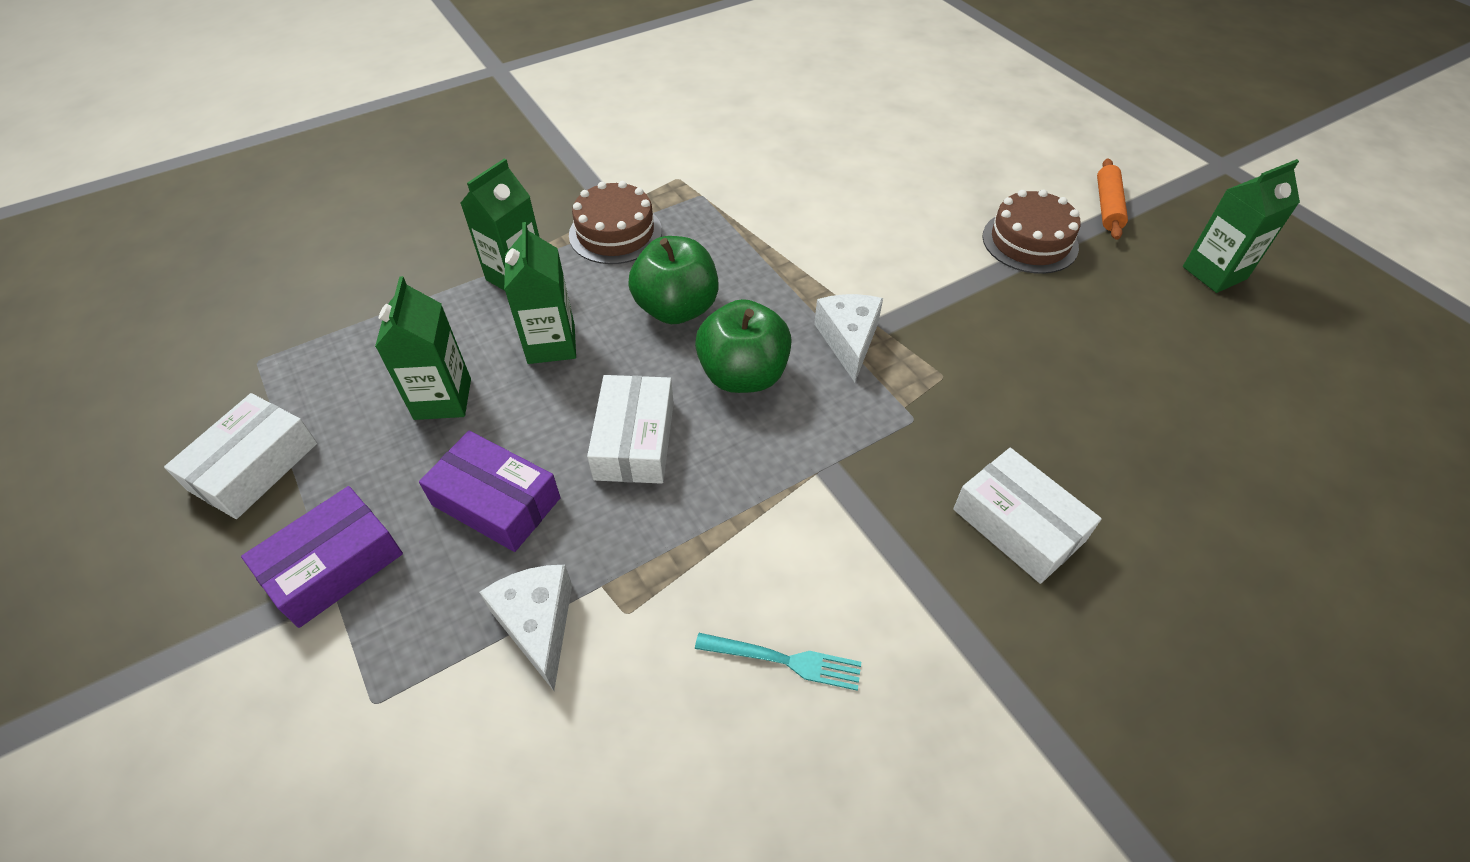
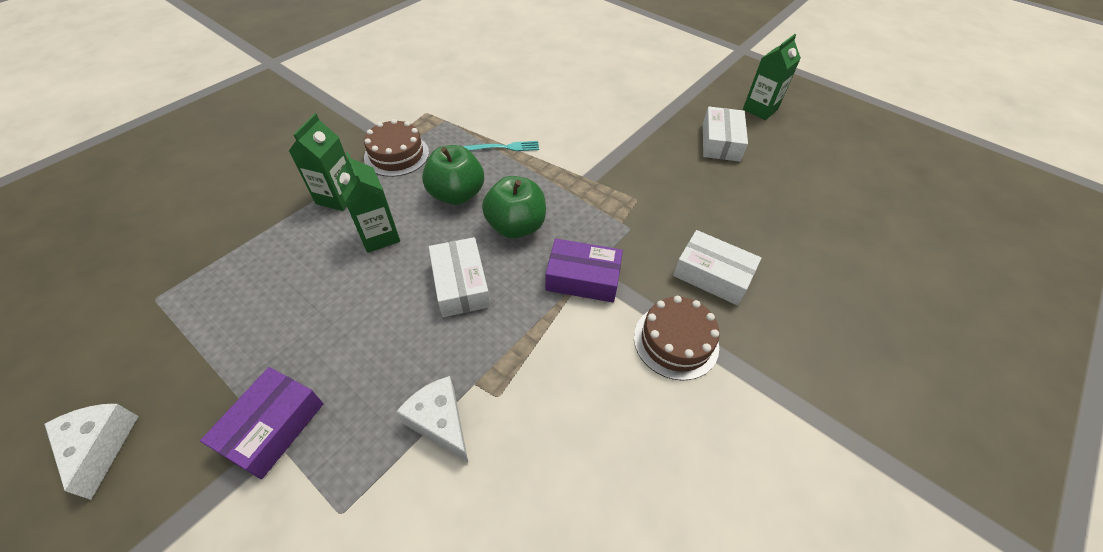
camera: 20 degrees left, 0 degrees up
white box [164,393,317,519] -> white box moved to [703,107,748,162]
green carton [375,276,471,420] -> none
purple box [419,431,561,552] -> purple box moved to [545,239,623,302]
turquoise fork [695,633,861,691] -> turquoise fork moved to [464,141,539,151]
white cheese [814,294,883,382] -> white cheese moved to [44,404,139,500]
brown cake [982,189,1081,274] -> brown cake moved to [634,296,720,380]
orange rolling pin [1097,158,1128,240] -> none

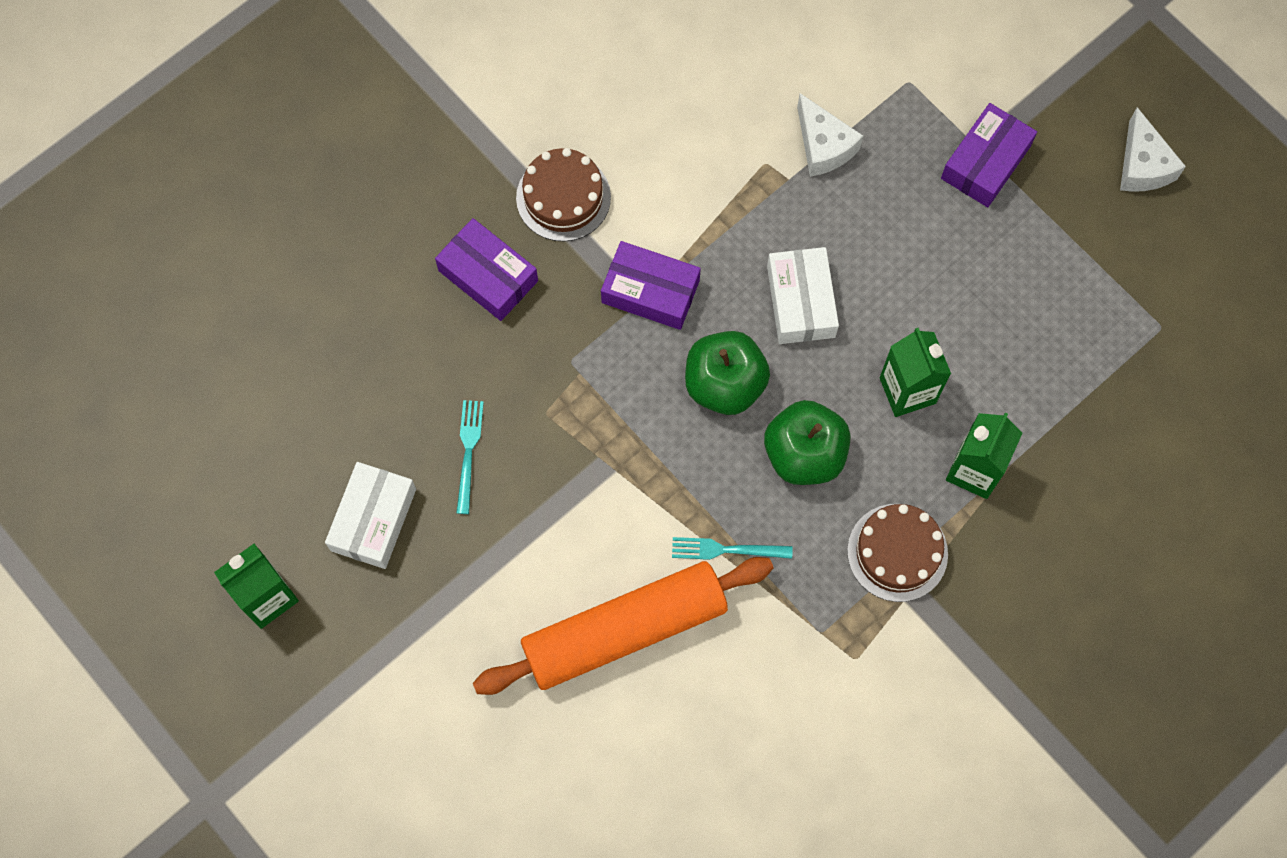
camera: 170 degrees left, 20 degrees up
white box [673,230,761,305] -> purple box [435,218,538,321]
none -> turquoise fork [456,400,484,514]
none -> orange rolling pin [473,557,774,695]

